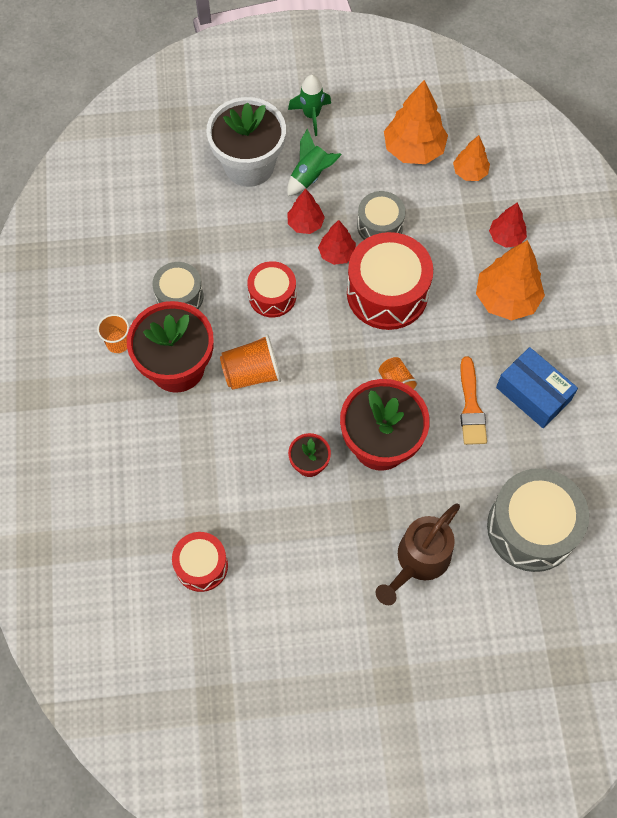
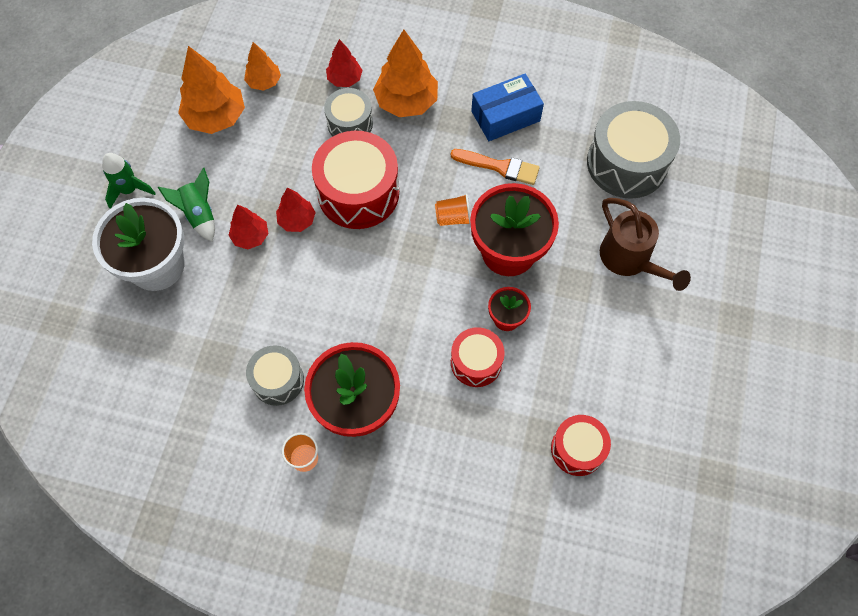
camera: 70 degrees left, 0 degrees up
orange cup [220,334,281,390] -> none
red drum [247,261,296,317] -> red drum moved to [451,327,505,387]
grey drum [357,191,405,240] -> grey drum moved to [324,88,373,136]

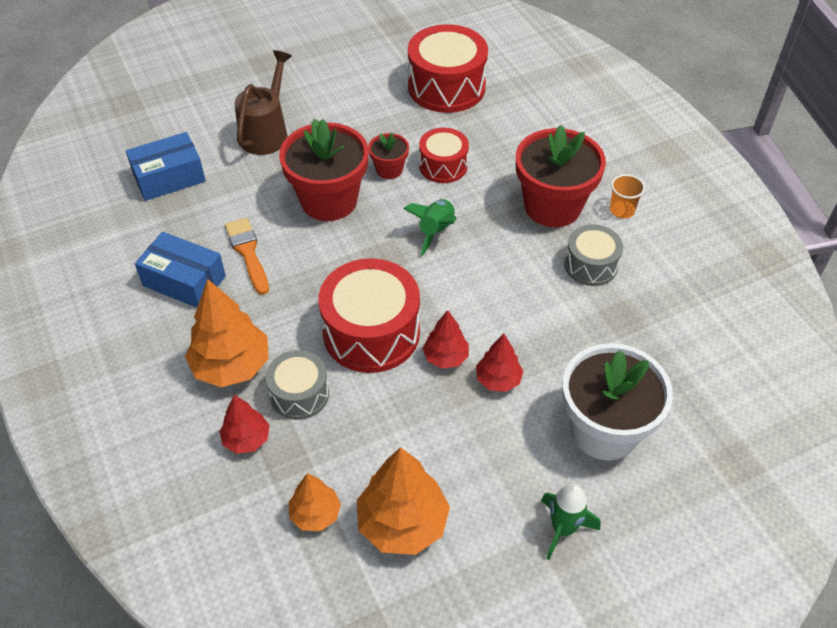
camera: 130 degrees left, 15 degrees down
green rocket [158,168,215,241] -> green rocket moved to [403,199,457,256]
orange cup [435,194,471,226] -> none
red drum [551,415,611,476] -> red drum [408,24,488,113], size x1.72
grey drum [587,101,680,199] -> blue box [126,132,206,201]

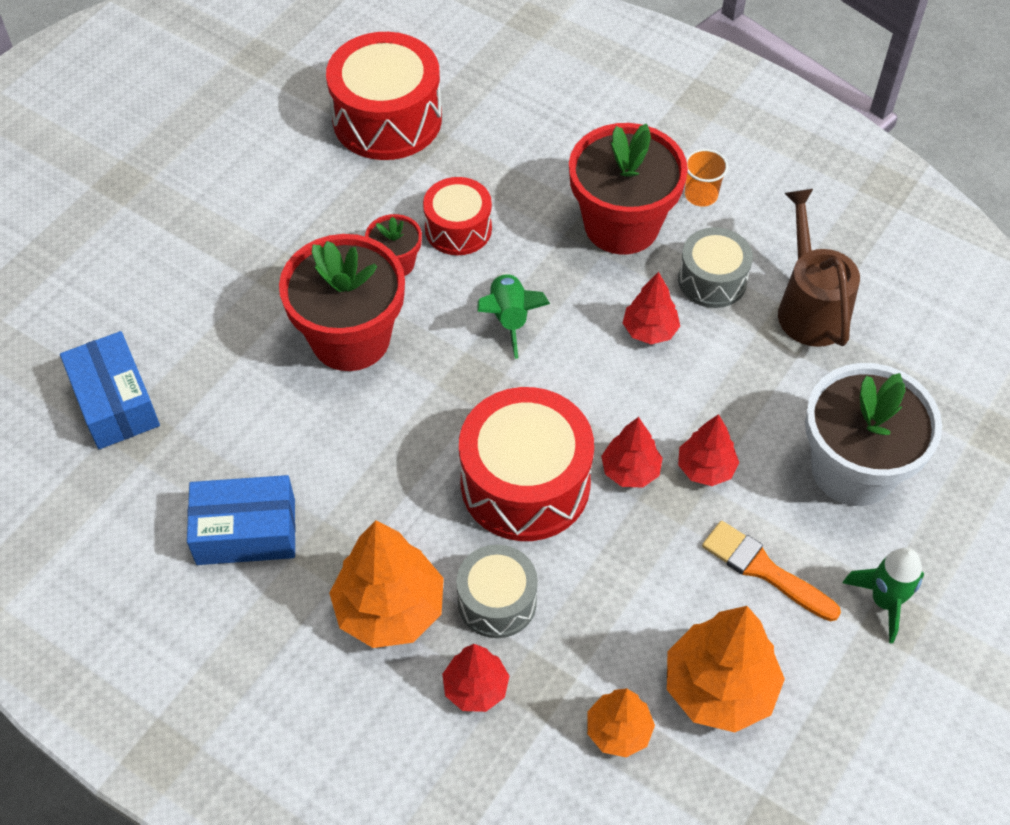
camera: 30 degrees left, 5 degrees up
blue box [126,132,206,201] -> blue box turned 60 degrees counterclockwise [60,331,160,449]
orange brush [225,218,269,295] -> orange brush moved to [702,521,841,622]
brown watering can [234,50,292,155] -> brown watering can moved to [778,189,860,347]
none -> red tree [623,272,680,344]

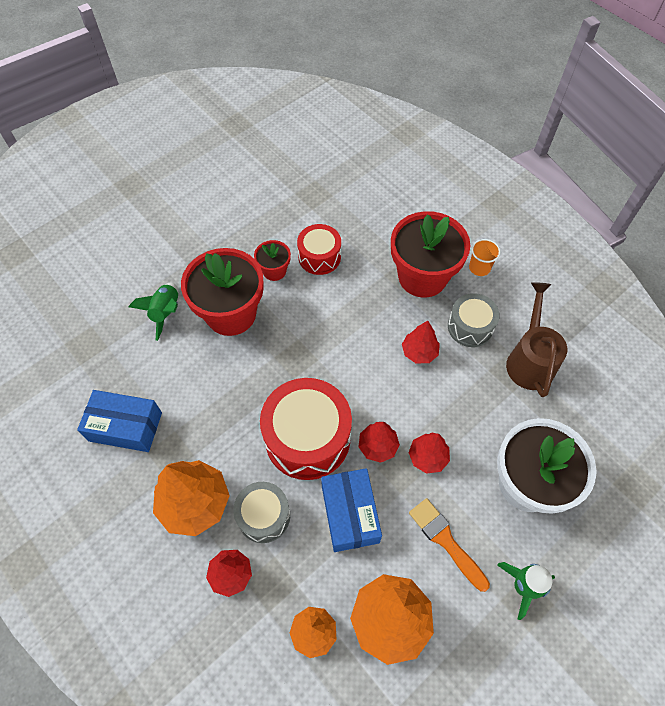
camera: 15 degrees right, 5 degrees up
blue box [60,331,160,449] -> blue box moved to [321,468,382,552]
red drum [326,32,442,160] -> none
green rocket [477,272,550,359] -> green rocket moved to [128,283,178,341]

